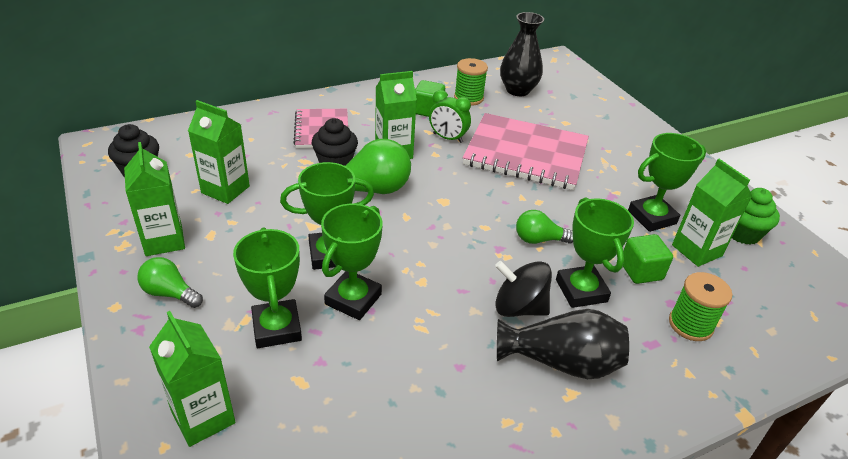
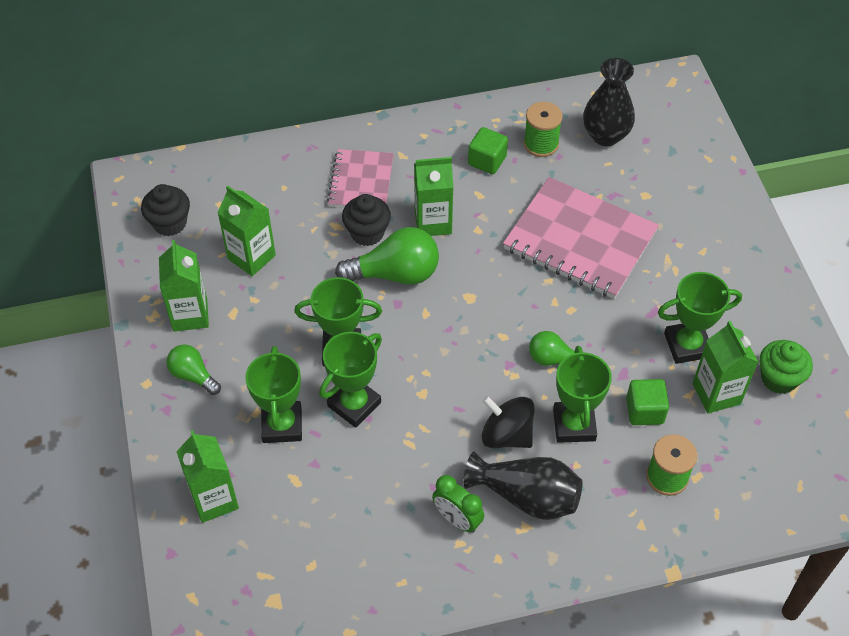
camera: 15 degrees right, 15 degrees up
green clock [429,90,471,143] -> green clock moved to [432,475,484,533]

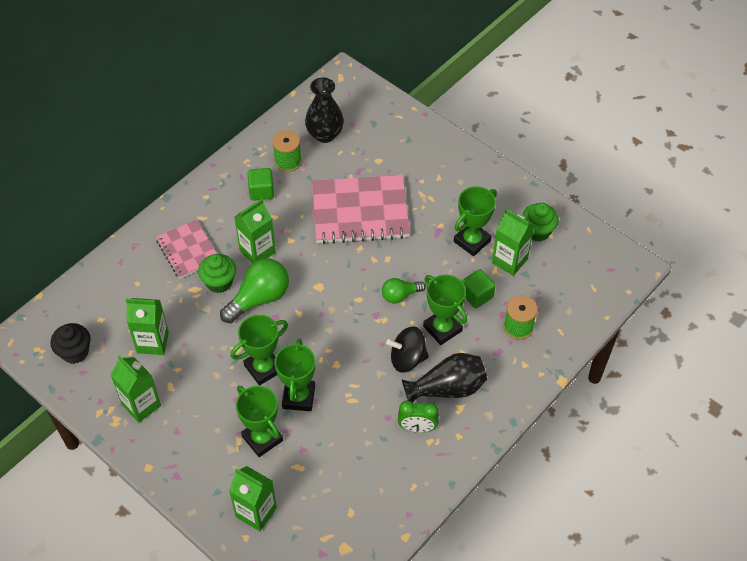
camera: 35 degrees left, 0 degrees up
green light bulb [166,344,221,395] -> none
black cupcake [342,194,391,246] -> green cupcake [198,254,236,293]

